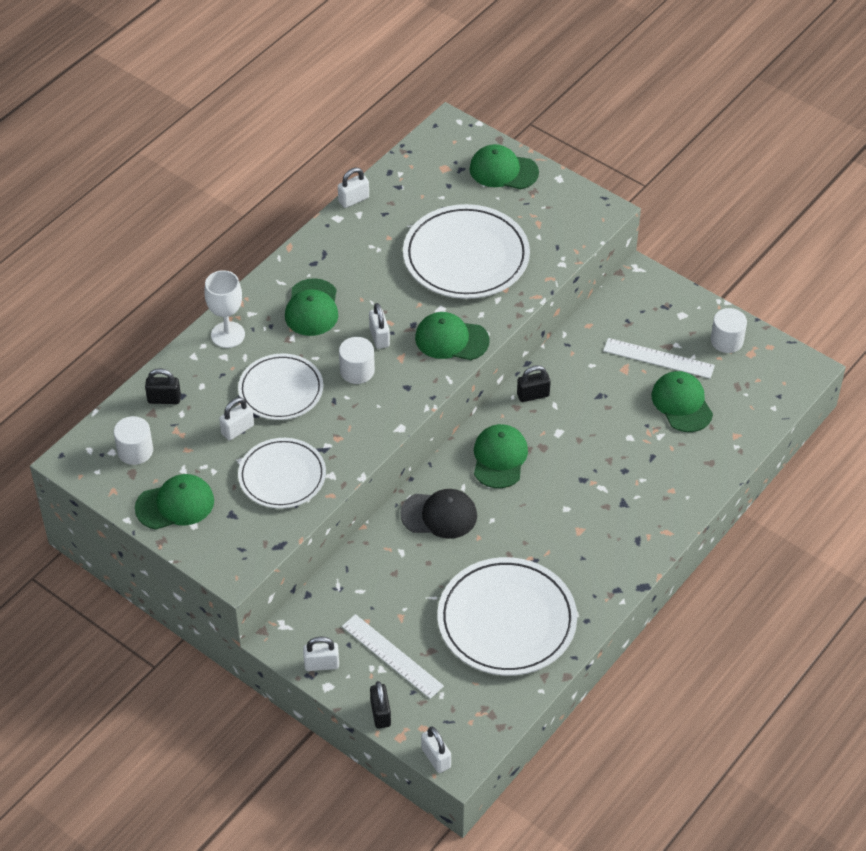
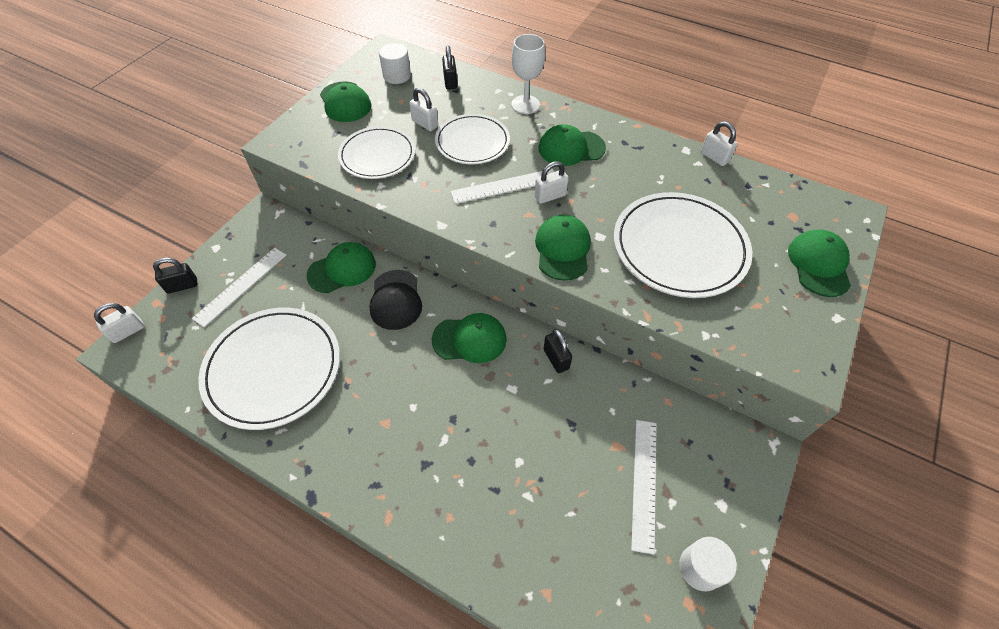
camera: 80 degrees right, 5 degrees up
white padlock [303,637,339,671] -> none
white cylinder [339,337,375,384] -> white ruler [450,169,554,204]
green cap [652,371,713,432] -> green cap moved to [307,242,376,293]

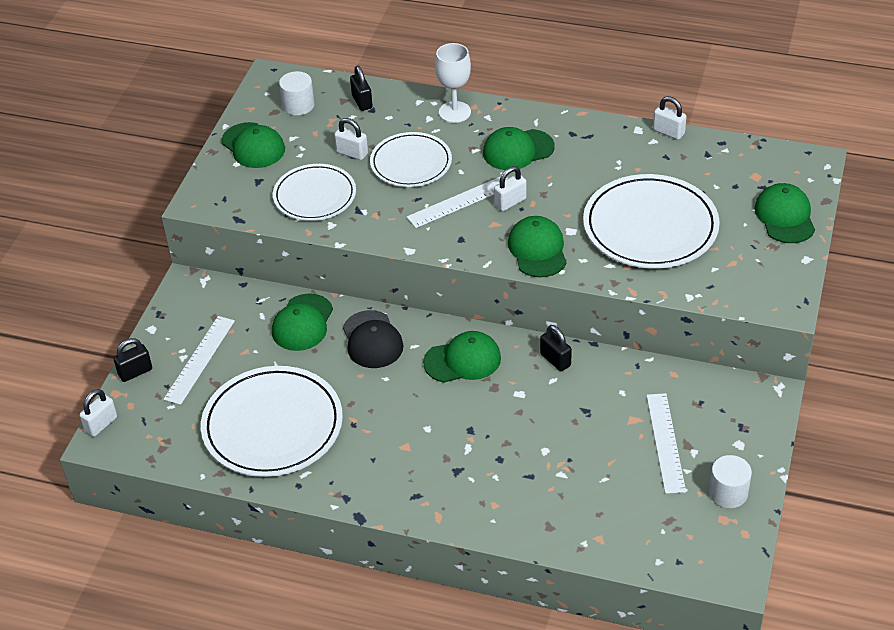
camera: 10 degrees left, 10 degrees down
green cap [307,242,376,293] -> green cap turned 150 degrees clockwise [272,293,333,351]

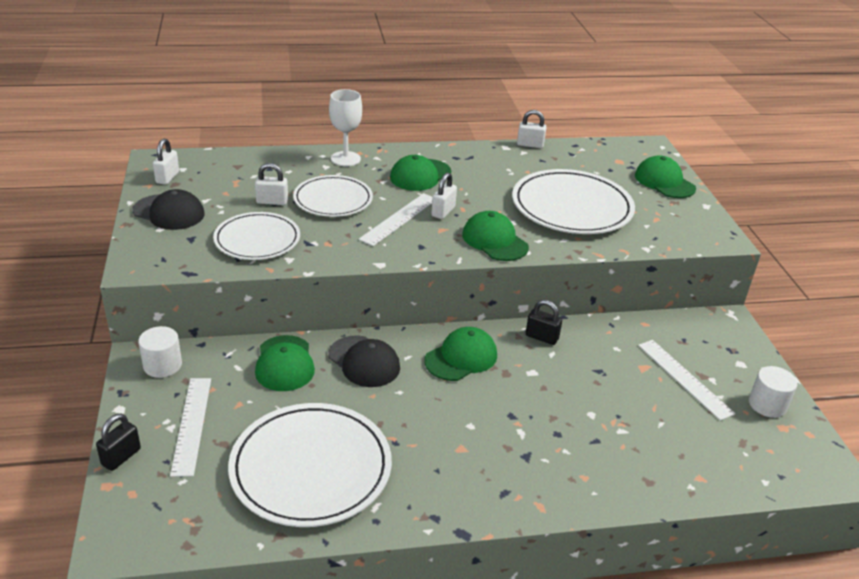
camera: 30 degrees left, 10 degrees down
white padlock [80,389,117,437] -> white padlock moved to [153,139,179,185]
green cap [222,122,285,168] -> black cap [133,189,205,230]
white cylinder [279,71,315,115] -> white cylinder moved to [138,326,182,378]
black padlock [350,65,373,111] -> none

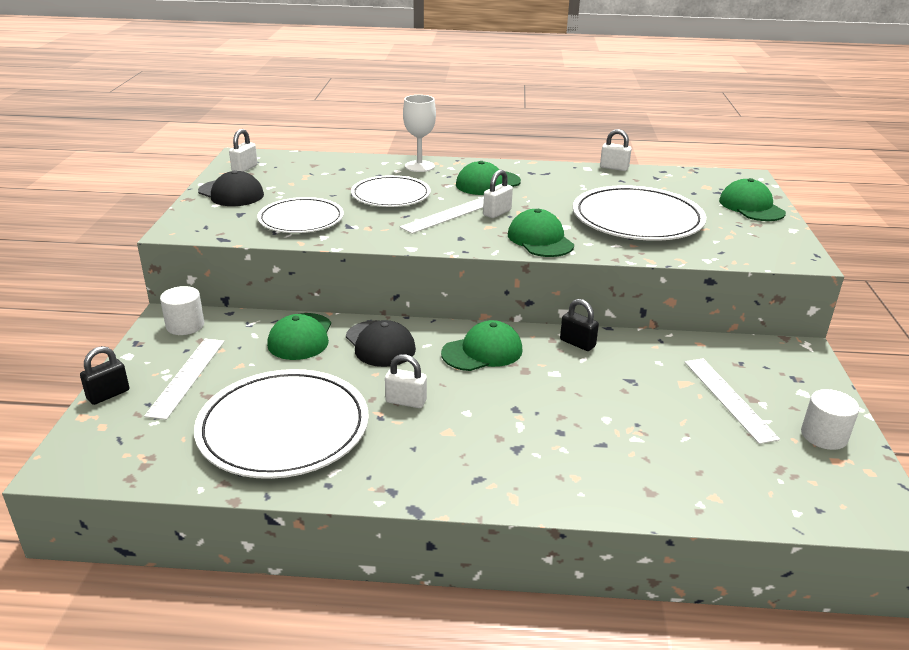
camera: 15 degrees right, 5 degrees down
white padlock [255,163,288,205] -> white padlock moved to [385,354,427,408]

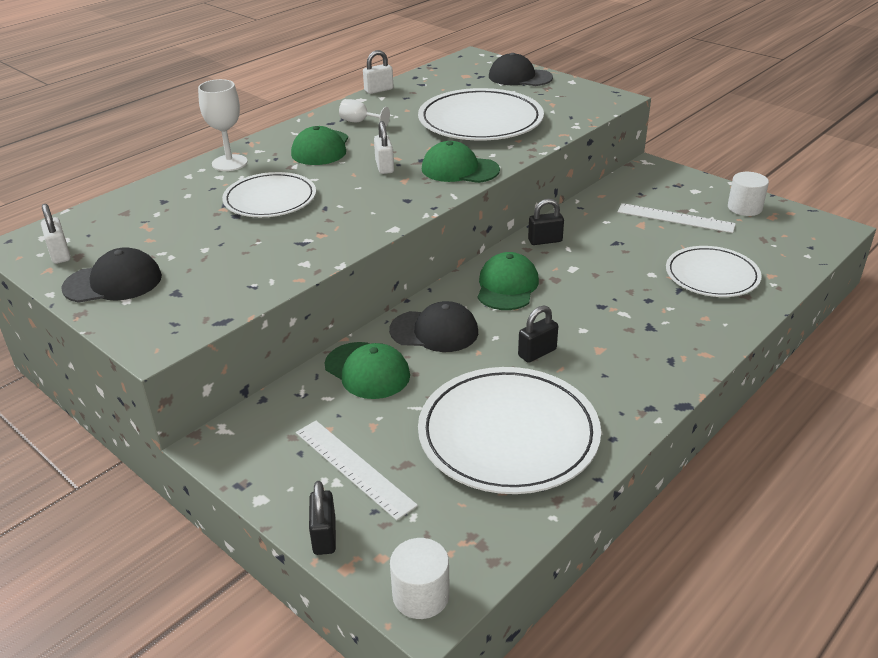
camera: 50 degrees left, 5 degrees up
white cylinder [160,286,204,335] -> white cylinder moved to [390,538,450,619]
white plate [257,197,344,233] -> white plate moved to [666,246,762,297]
white padlock [385,354,427,408] -> black padlock [518,305,558,363]
white ruler [400,197,484,234] -> none
green cap [719,178,786,221] -> black cap [489,53,553,86]
none -> white goblet [339,99,390,126]

